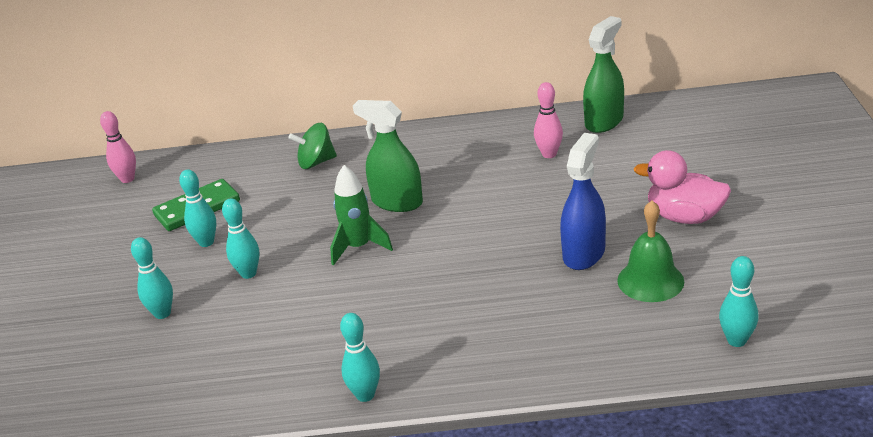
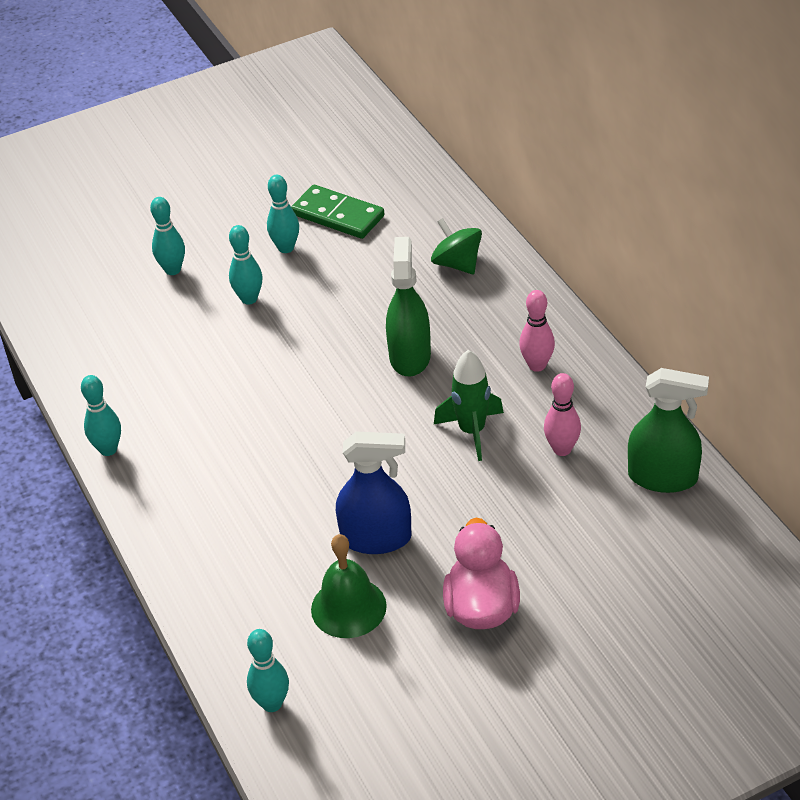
camera: 65 degrees right, 10 degrees up
pink bowling pin [100,111,136,183] -> pink bowling pin moved to [519,290,555,372]
green rocket [330,165,393,266] -> green rocket moved to [434,350,504,461]

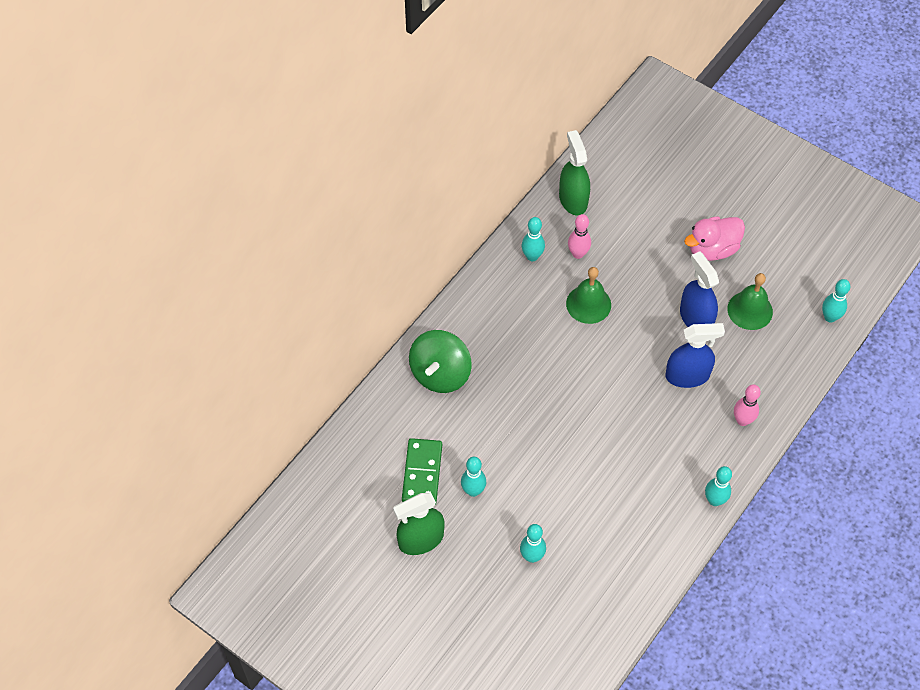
camera: 120 degrees left, 15 degrees up
turquoise bowling pin [229,225,263,305] -> turquoise bowling pin moved to [522,217,545,261]
green spray bottle [386,237,431,377] -> green spray bottle moved to [393,493,445,555]
green spinning top [431,218,482,274] -> green spinning top [409,330,472,393], size x1.51
green rocket [434,350,504,461] -> green bell [566,267,611,324]
pink bowling pin [519,290,555,372] -> pink bowling pin moved to [734,384,761,426]
none -> blue spray bottle [666,323,725,388]

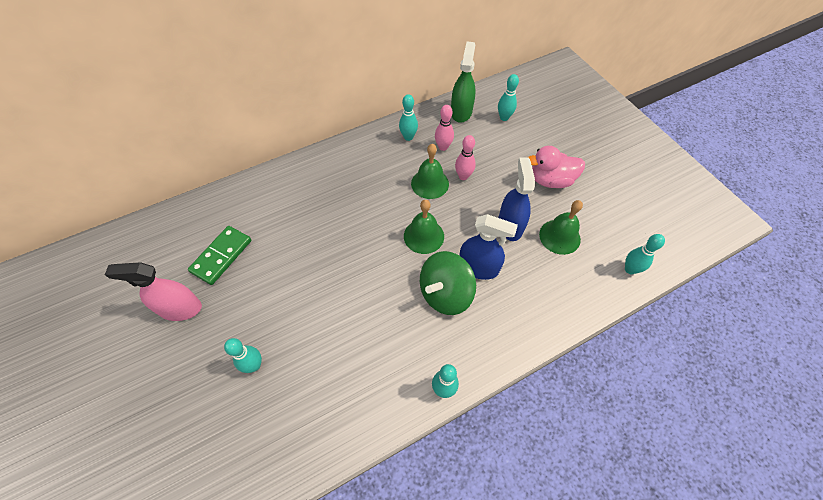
camera: 25 degrees right, 0 degrees up
green spray bottle [393,493,445,555] -> pink spray bottle [105,262,202,321]
green spinning top [409,330,472,393] -> green spinning top moved to [420,251,476,315]
turquoise bowling pin [461,457,486,497] -> turquoise bowling pin moved to [498,74,519,121]
pink bowling pin [734,384,761,426] -> pink bowling pin moved to [455,135,476,180]
none -> green bell [404,200,444,254]

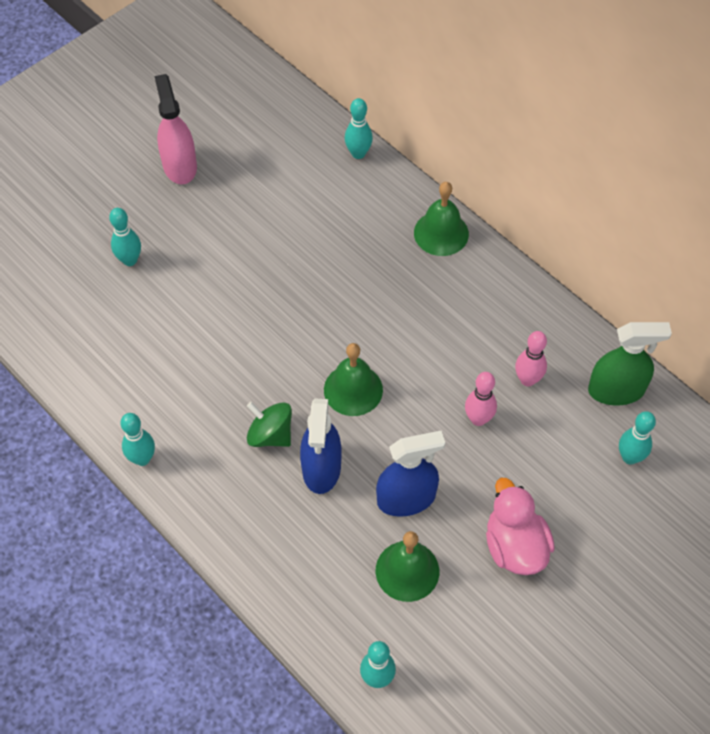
camera: 75 degrees right, 0 degrees up
green domino [188,226,251,285] -> none
turquoise bowling pin [399,94,418,141] -> turquoise bowling pin moved to [345,98,373,159]
green bell [411,144,449,199] -> green bell moved to [414,182,469,256]
green spinning top [420,251,476,315] -> green spinning top [247,402,292,447], size x0.66

